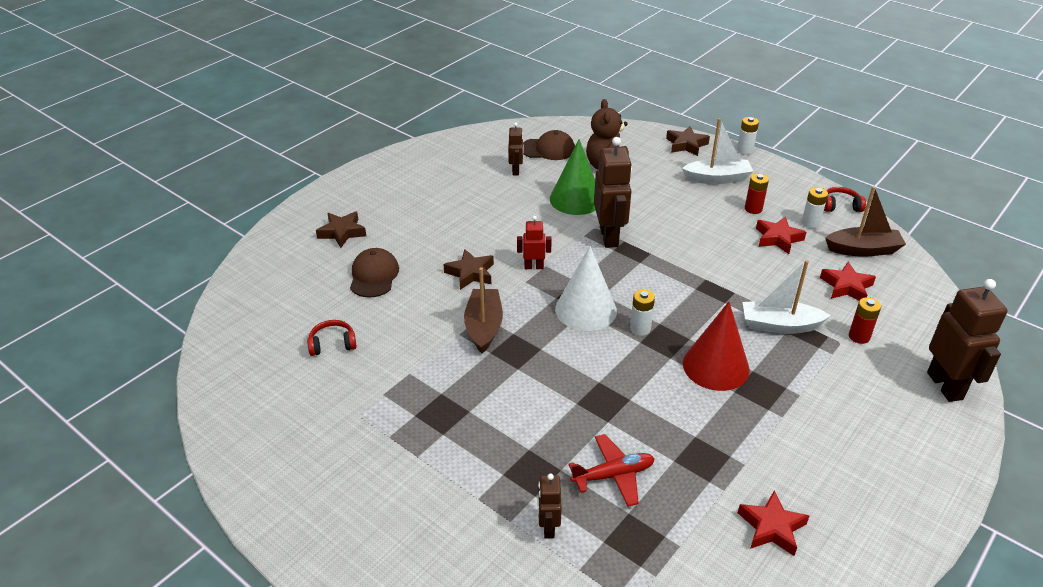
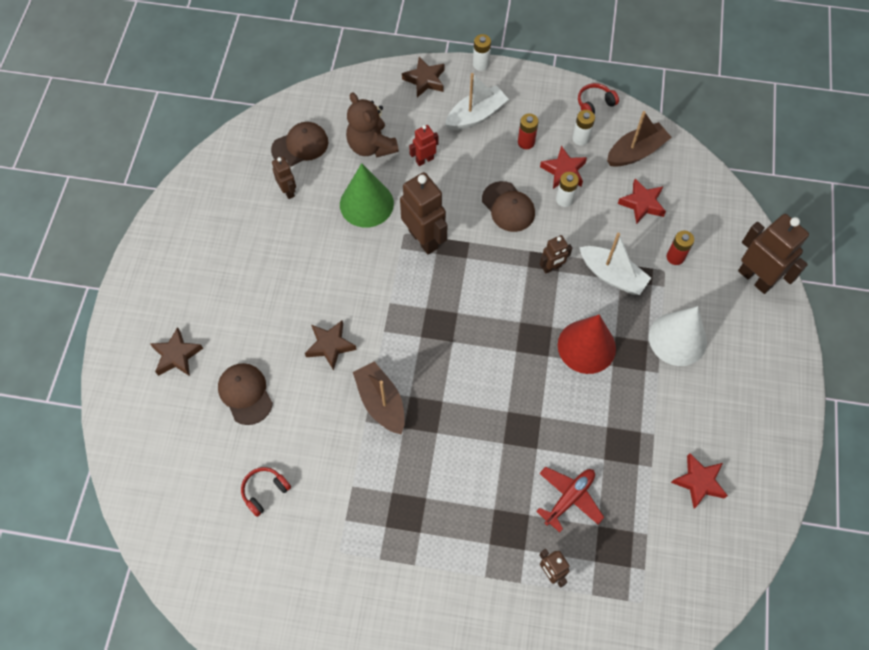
camera: 30 degrees left, 25 degrees up
red robot [517,216,552,269] -> red robot moved to [409,125,438,166]
white cone [555,246,617,331] -> white cone moved to [649,306,707,366]
white battery [630,290,655,336] -> white battery moved to [556,172,579,207]
white boat [743,260,831,334] -> white boat turned 120 degrees counterclockwise [579,233,651,295]
none -> brown cap [482,181,535,232]
none -> brown robot [540,235,572,273]

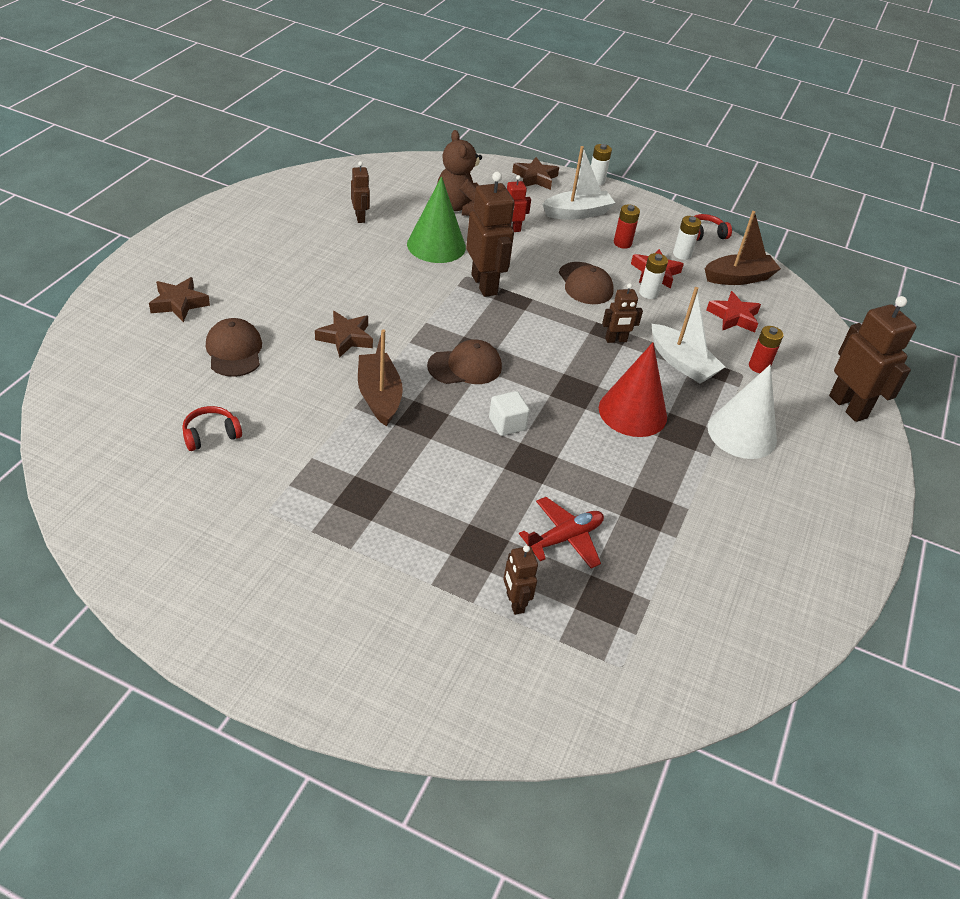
camera: 10 degrees right, 20 degrees down
brown cap [271,122,328,167] -> brown cap moved to [427,339,502,384]
red star [671,453,728,509] -> none
none -> white cube [489,391,530,436]

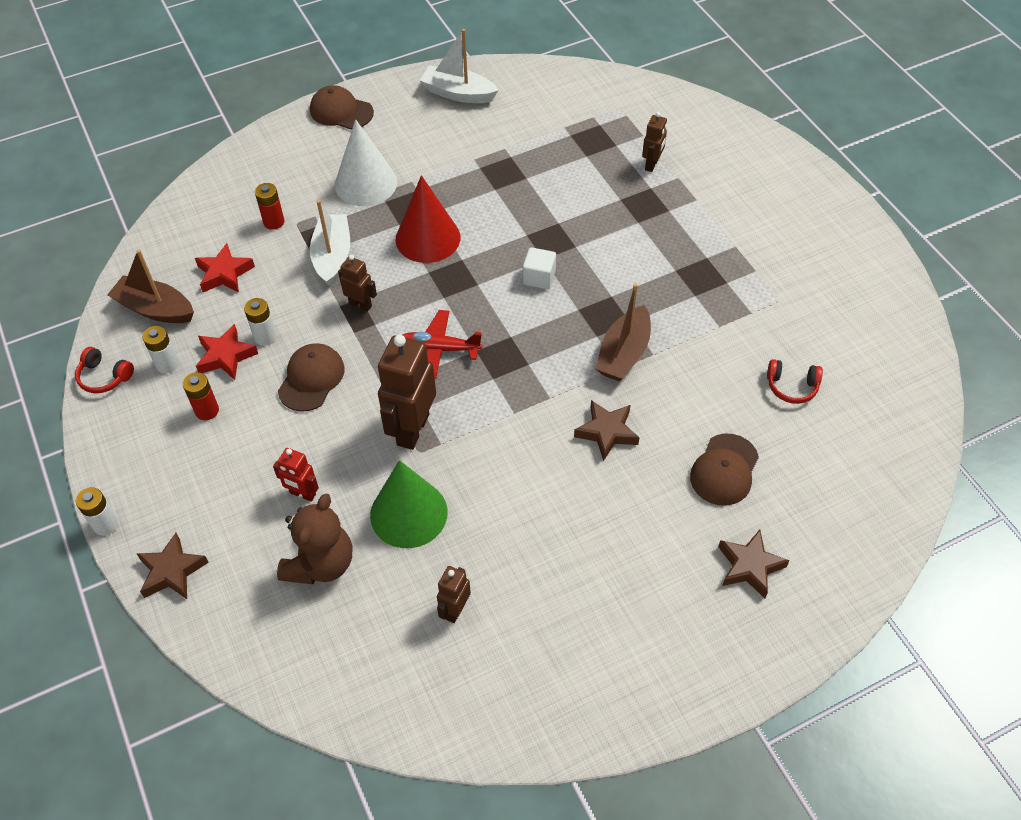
camera: 135 degrees left, 10 degrees up
brown cap [427,339,502,384] -> brown cap moved to [310,85,374,129]
red plane [519,497,604,568] -> red plane moved to [403,310,482,379]
white boat [542,146,615,220] -> white boat moved to [420,29,499,103]
brown robot [829,296,917,422] -> none

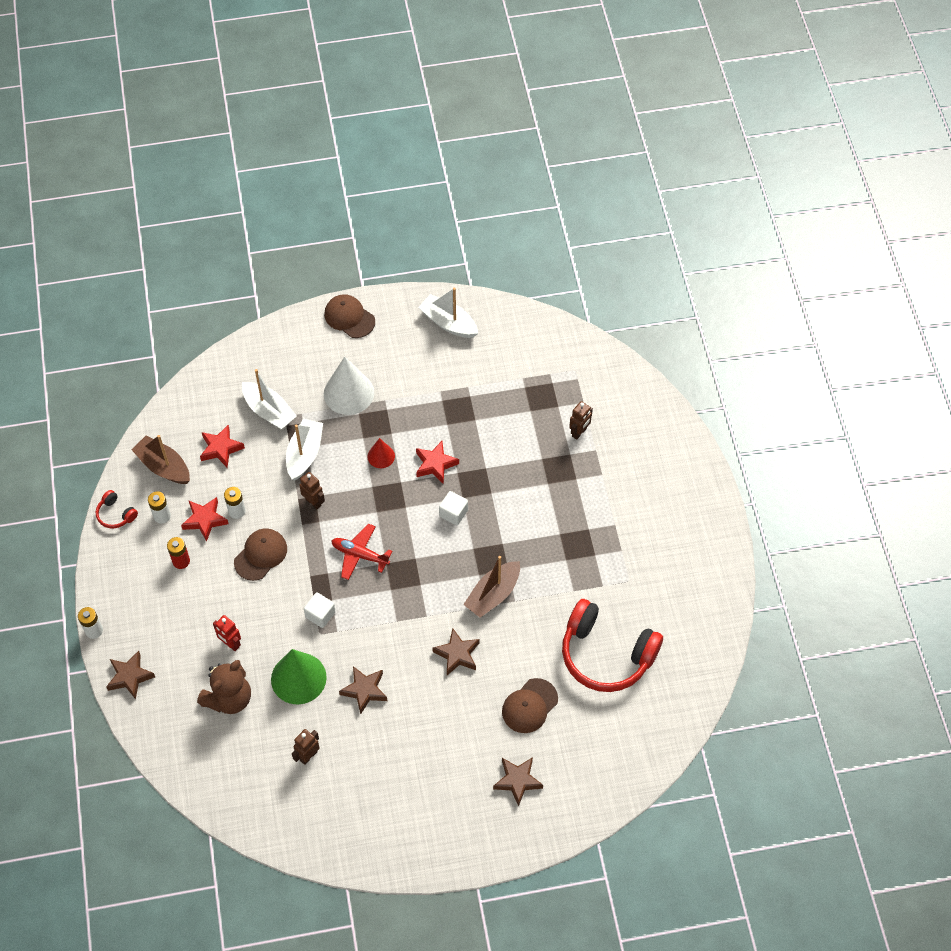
camera: 15 degrees right, 5 degrees up
red battery [255,183,285,230] -> white boat [242,369,297,430]
brown robot [378,335,436,450] -> white cube [304,592,336,628]
red cone [395,175,461,263] -> red cone [367,438,395,468], size x0.53
red headphones [767,359,823,404] -> red headphones [562,599,663,692], size x2.33
none -> brown star [339,666,387,714]
none -> red star [416,441,459,484]

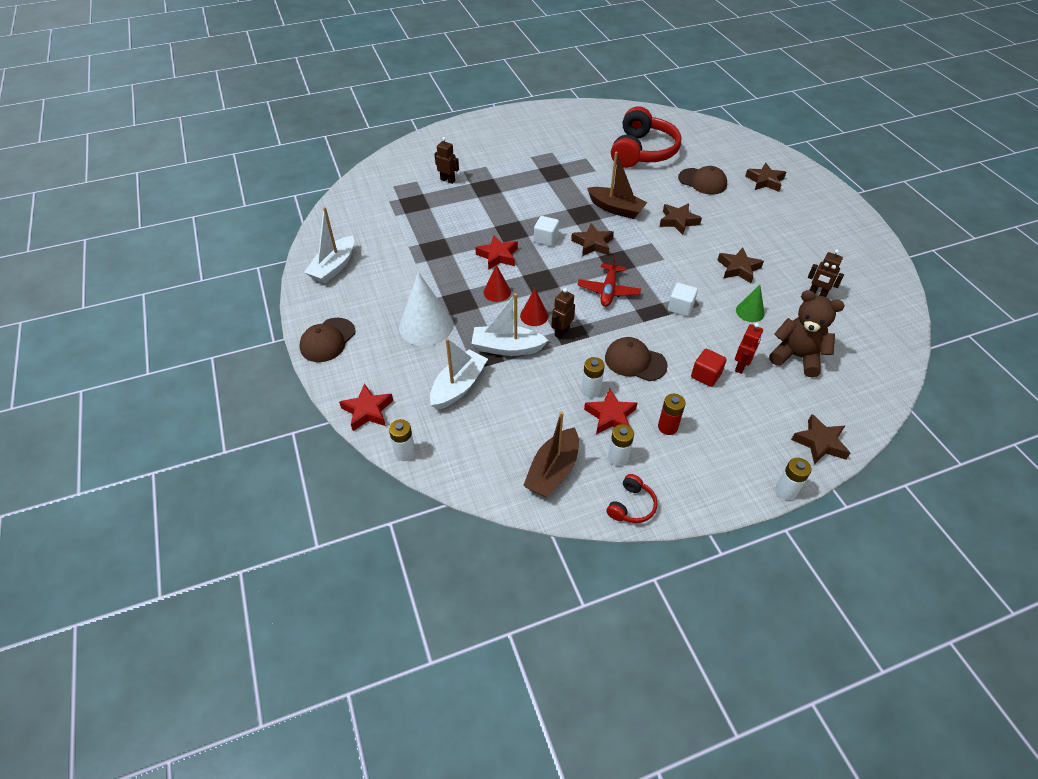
camera: 100 degrees left, 10 degrees down
red star [200,425,245,467] -> red star moved to [339,383,393,431]
green cone [271,649,327,704] -> green cone [736,285,765,322], size x0.53
none -> white battery [389,419,416,461]
none -> red cone [520,289,548,326]
none -> brown star [571,223,614,256]
none -> red cube [691,349,727,387]

